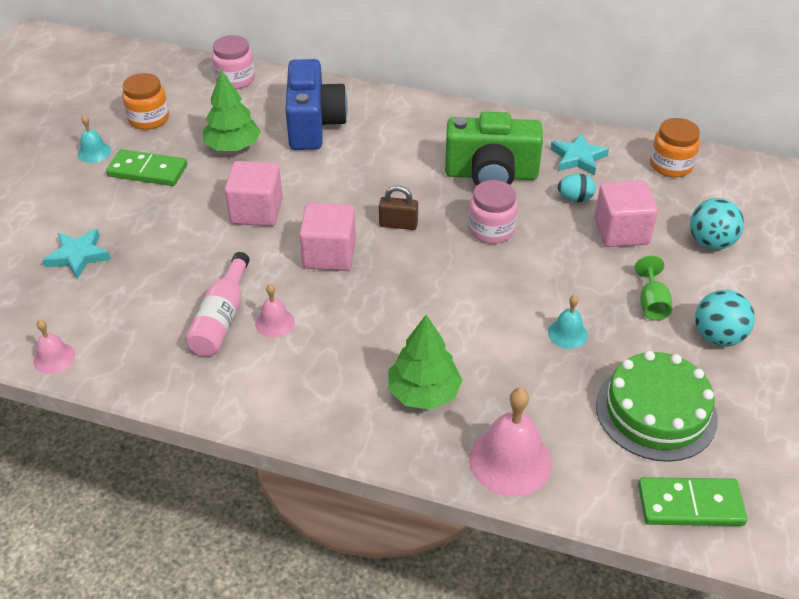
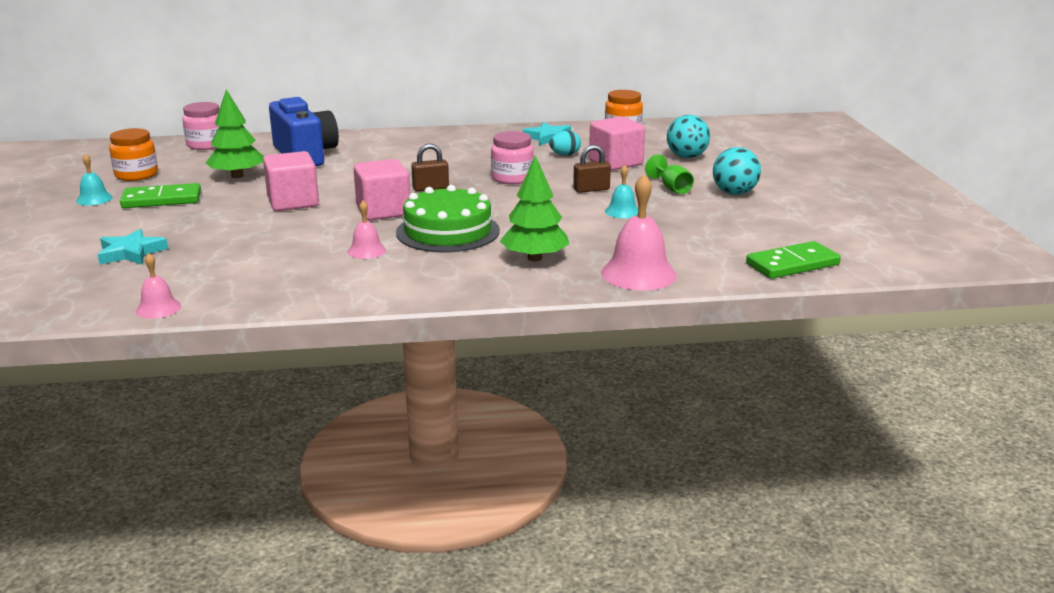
camera: 25 degrees left, 20 degrees down
pink bottle [185,252,250,356] -> none
green camera [445,112,543,186] -> none
green cake [596,351,718,462] -> green cake moved to [396,185,500,252]
none -> brown padlock [573,145,611,193]

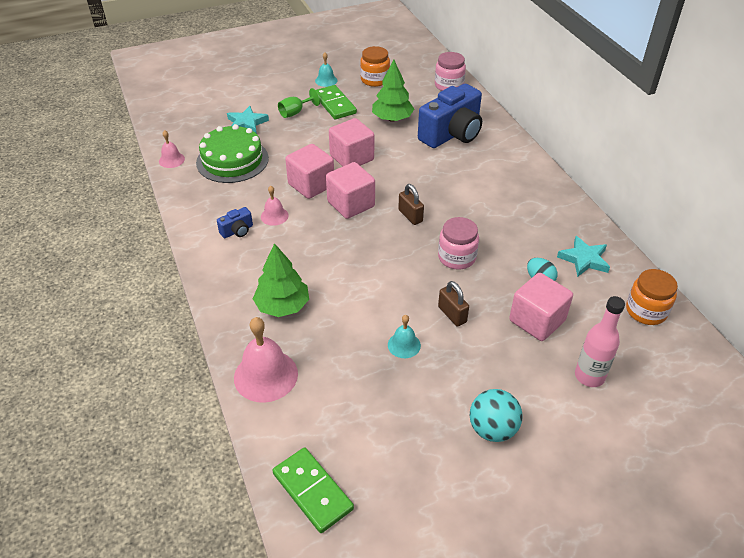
camera: 75 degrees right, 20 degrees up
green cake [396,185,500,252] -> green cake moved to [196,124,269,183]
green goblet [645,154,694,194] -> green goblet moved to [278,88,320,118]
turquoise ball [667,115,710,158] -> pink bottle [575,296,625,387]
none -> blue camera [217,207,253,238]
none -> pink cube [285,144,334,199]

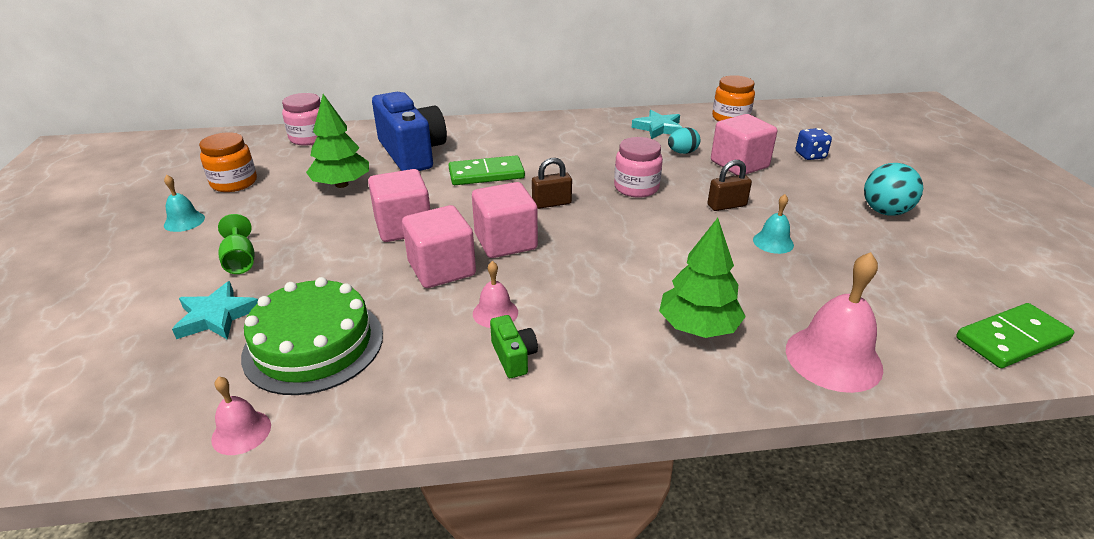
camera: 75 degrees left, 10 degrees down
blue camera [217,207,253,238] -> green camera [490,315,538,378]
green domino [316,85,357,119] -> green domino moved to [449,155,525,185]
pink bottle [575,296,625,387] -> blue dice [796,128,832,160]

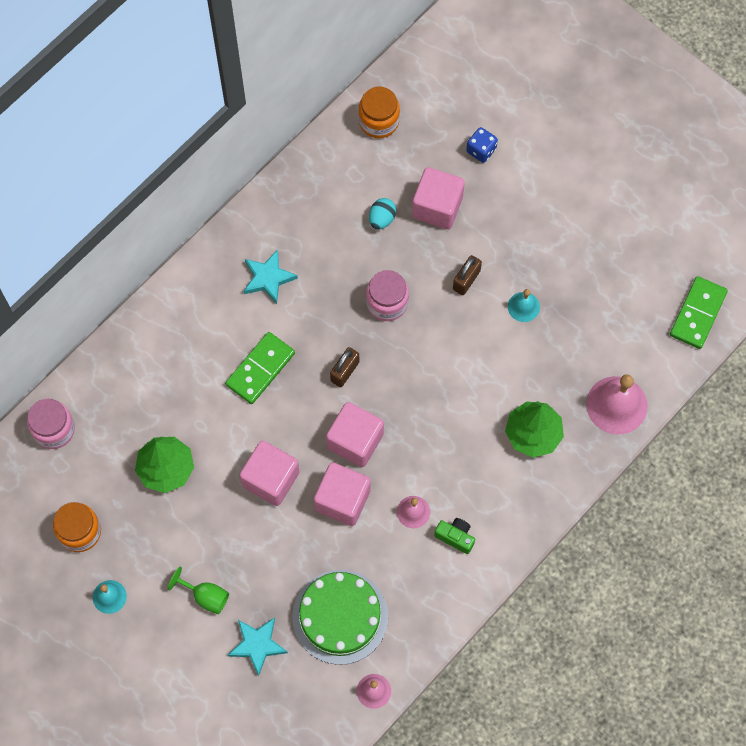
camera: 40 degrees left, 35 degrees up
blue camera [372,92,447,171] -> none
turquoise star [632,110,683,139] -> turquoise star moved to [244,249,298,304]
turquoise ball [864,163,923,216] -> none

